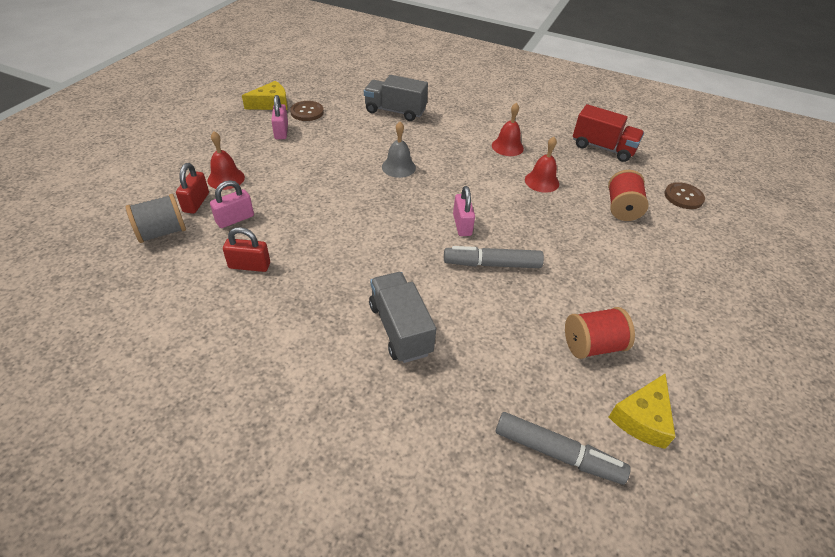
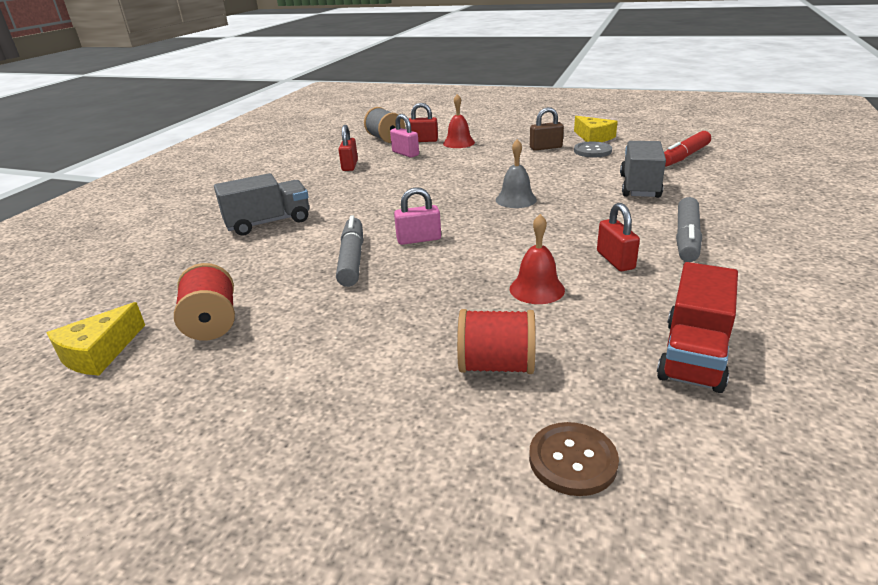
camera: 90 degrees right, 15 degrees down
pink padlock [271,95,288,139] -> brown padlock [530,107,564,151]
brown button [290,101,324,121] -> grey button [574,142,612,158]
red bell [492,103,524,156] -> red padlock [597,203,640,271]
grey marker [496,412,631,485] -> grey marker moved to [676,197,702,262]
yellow cheese [609,373,676,449] -> yellow cheese turned 90 degrees counterclockwise [47,302,145,375]
none -> red marker [664,131,711,166]

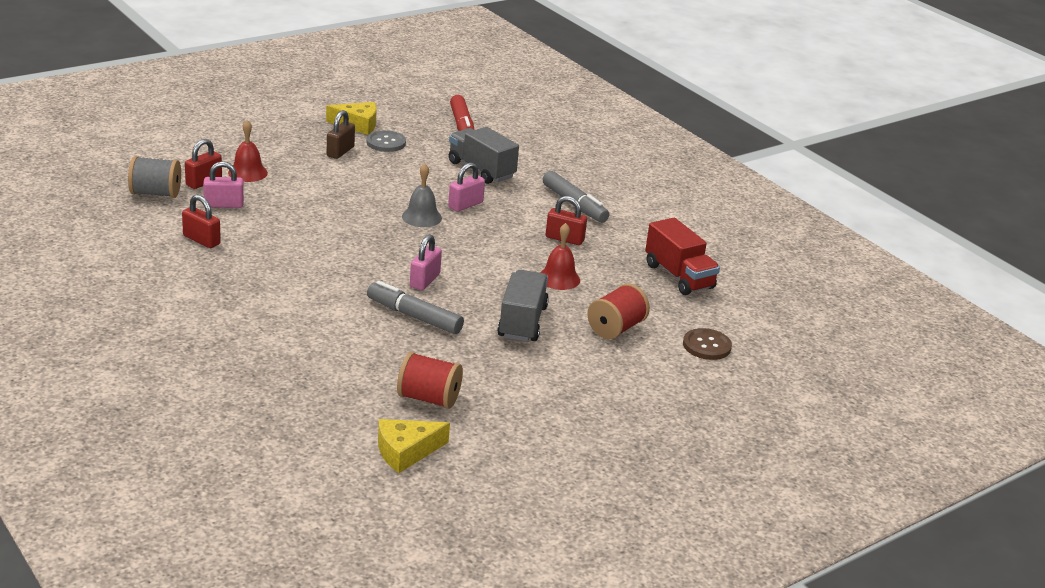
camera: 60 degrees left, 0 degrees up
yellow cheese [47,302,145,375] -> yellow cheese turned 90 degrees clockwise [378,419,450,473]
grey truck [214,173,309,236] -> grey truck moved to [497,270,549,342]
none -> pink padlock [448,163,485,212]

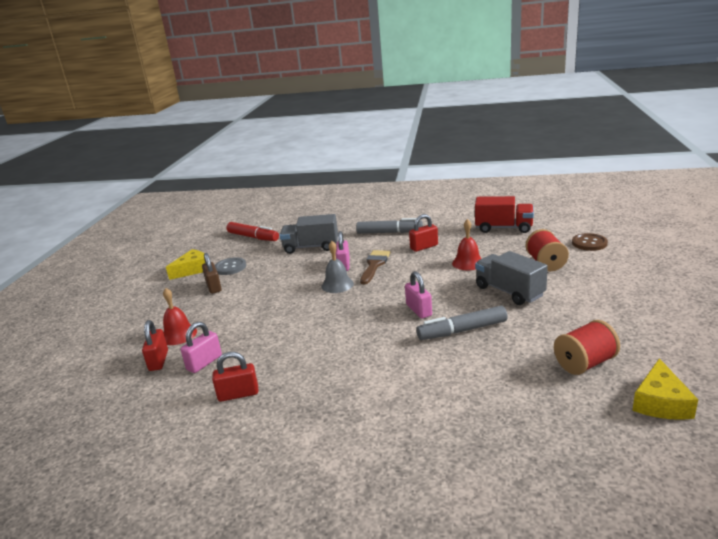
camera: 40 degrees left, 5 degrees down
grey spool [128,156,181,198] -> none
none -> brown brush [360,250,390,284]

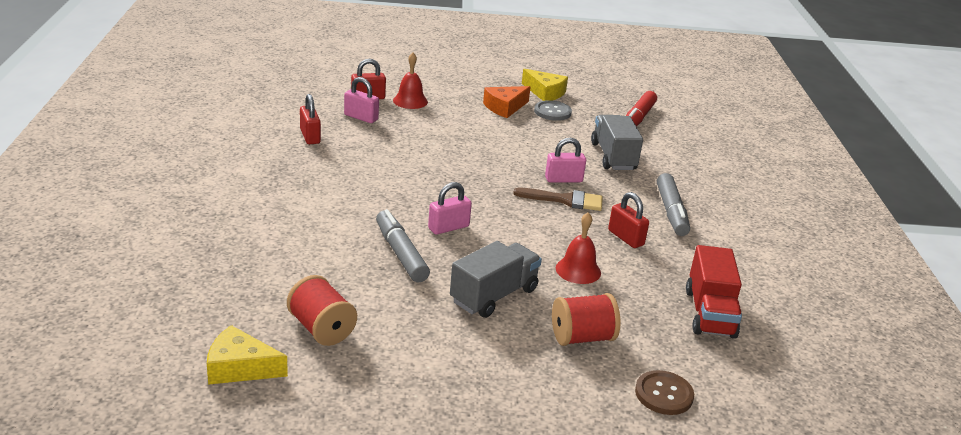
camera: 75 degrees right, 5 degrees up
brown padlock [202,253,222,294] -> orange cheese [483,86,531,118]
grey bell [321,241,354,293] -> none

